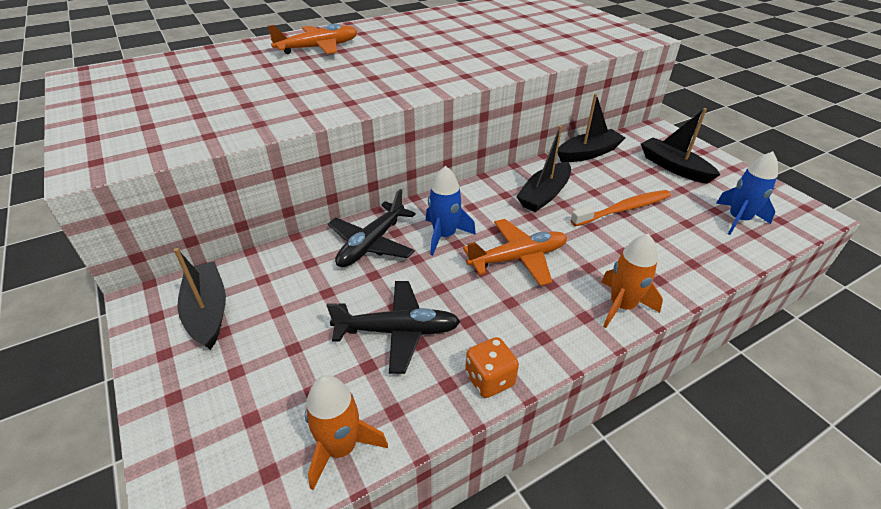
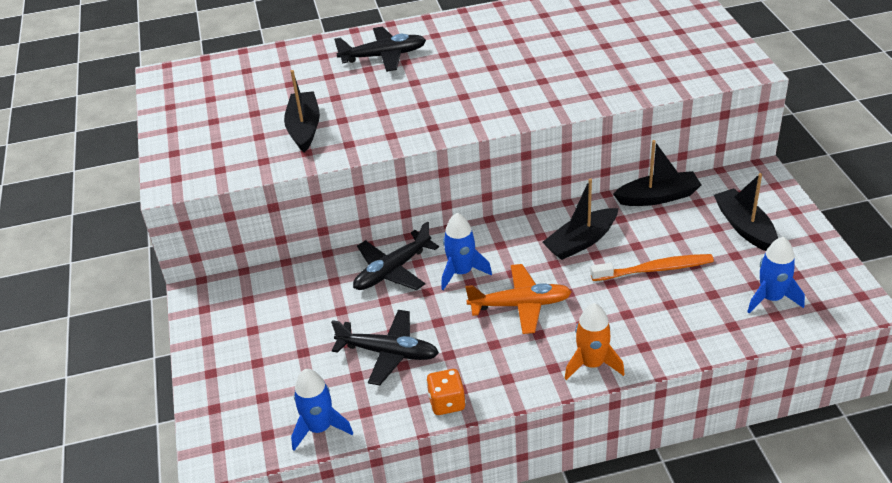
camera: 20 degrees right, 0 degrees up
black boat [174,248,226,350] -> black boat moved to [284,70,320,153]
orange plane [268,24,358,54] -> black plane [334,27,426,72]
orange rocket [305,375,388,490] -> blue rocket [291,369,353,451]

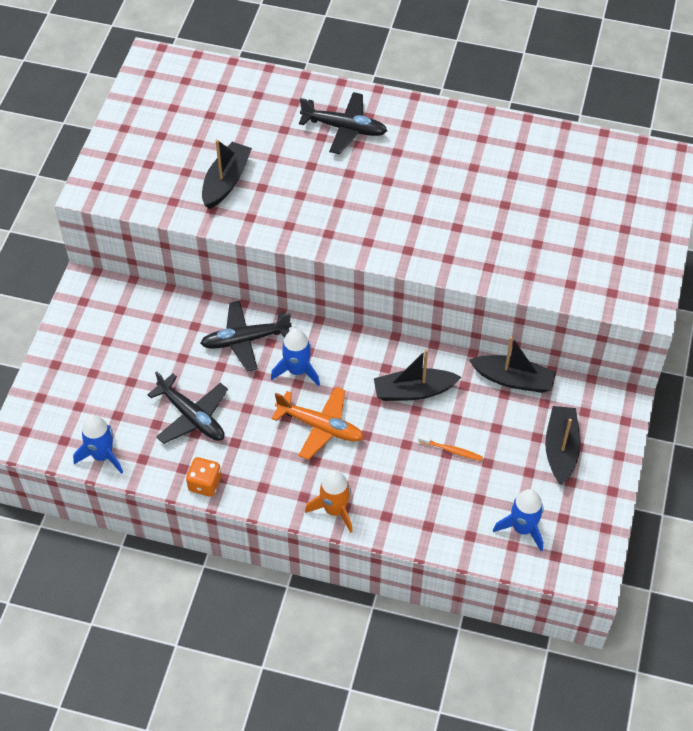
camera: 25 degrees right, 15 degrees up
orange toothbrush [590,254,714,281] -> orange toothbrush [418,435,483,461], size x0.57

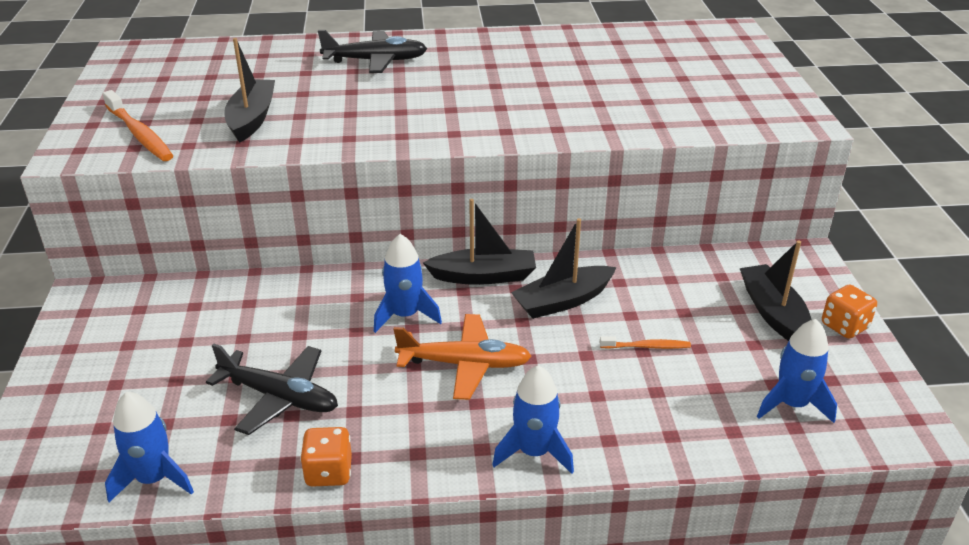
camera: 20 degrees left, 20 degrees down
black plane [200,301,292,371] -> none
orange rocket [305,470,353,533] -> blue rocket [492,365,574,474]
black boat [469,336,556,393] -> black boat moved to [423,199,536,285]
none -> orange toothbrush [103,90,173,161]
none -> orange dice [822,285,877,339]

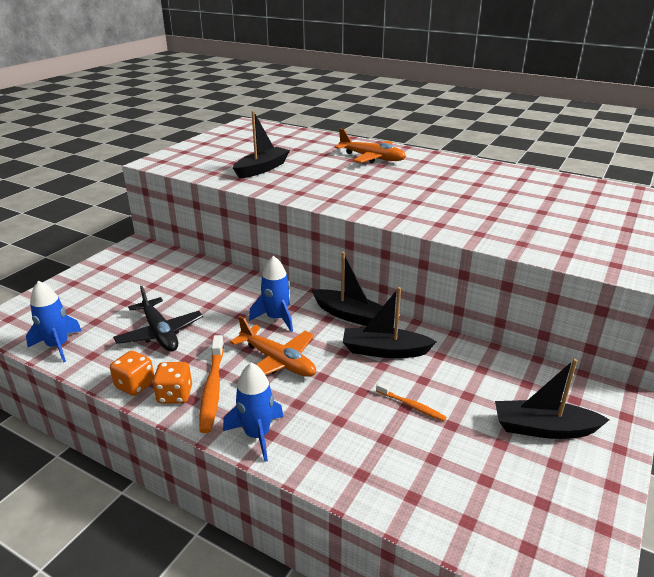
camera: 35 degrees right, 5 degrees down
orange toothbrush [103,90,173,161] -> orange toothbrush moved to [199,335,224,433]
black plane [318,30,427,73] -> orange plane [335,129,406,163]
black boat [740,240,812,341] -> black boat turned 105 degrees counterclockwise [495,359,610,439]
blue rocket [757,319,837,423] -> none
orange dice [822,285,877,339] -> orange dice moved to [152,362,192,404]

